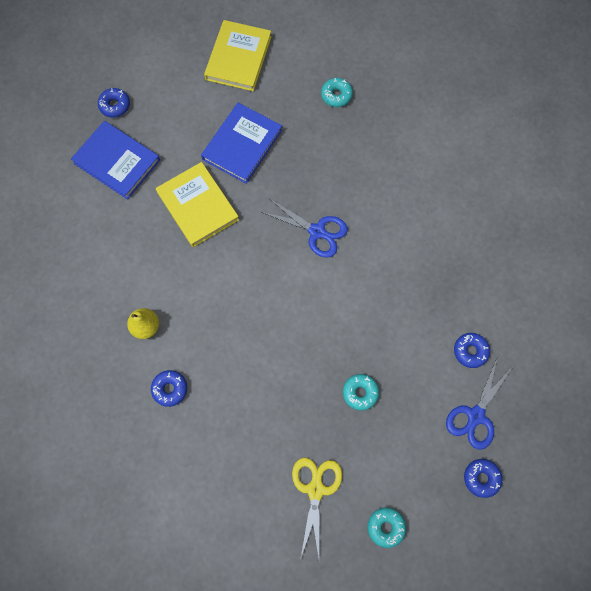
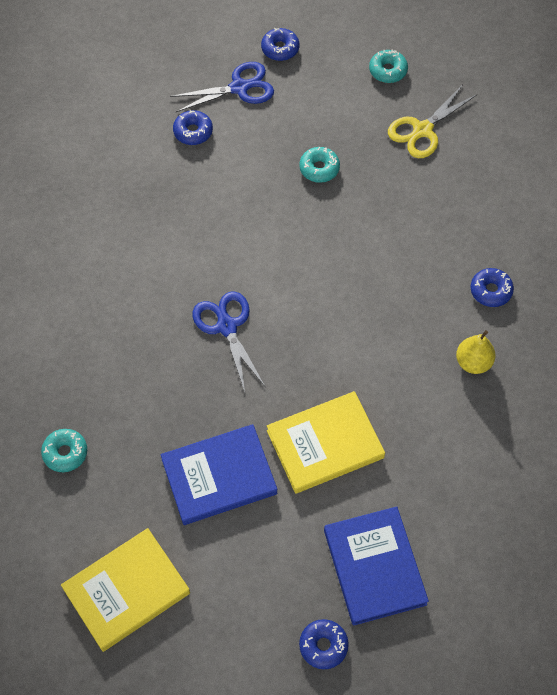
camera: 140 degrees left, 10 degrees down
yellow book [156,162,239,247] -> yellow book turned 60 degrees clockwise [267,391,385,494]

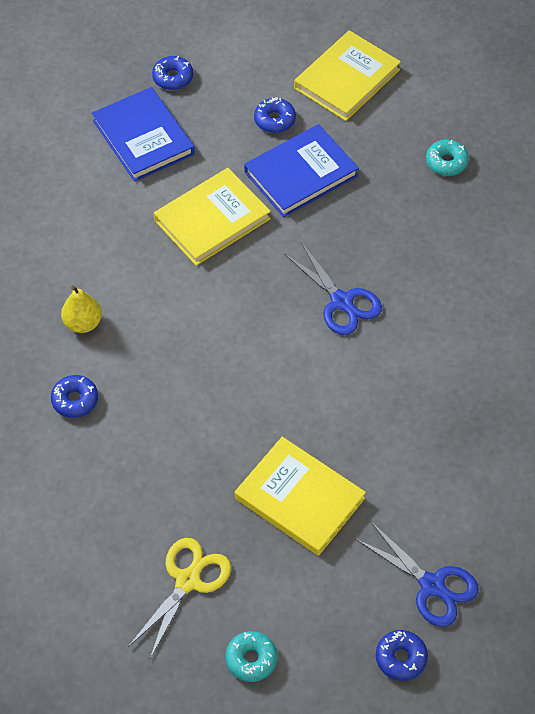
camera: 165 degrees right, 5 degrees down
blue scissors [170,62,274,112] -> blue scissors turned 105 degrees counterclockwise [356,522,479,627]
blue donut [173,110,213,145] -> blue donut moved to [254,97,296,133]
turquoise donut [299,147,340,183] -> yellow book [235,437,366,556]

